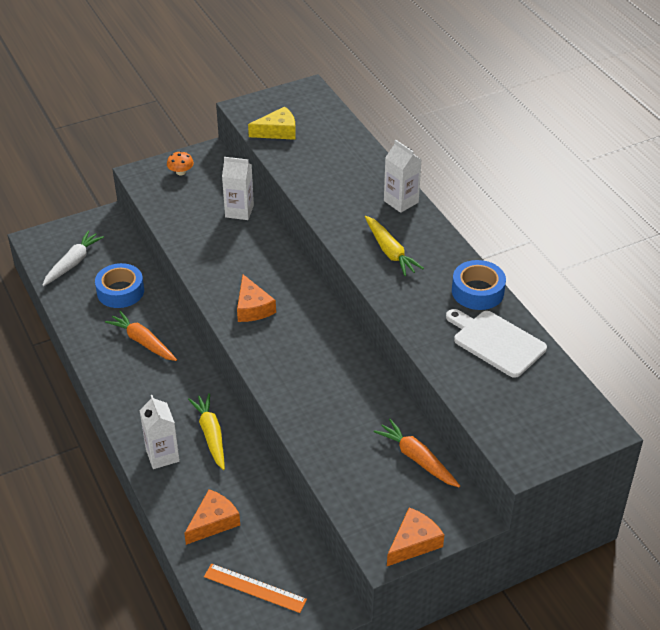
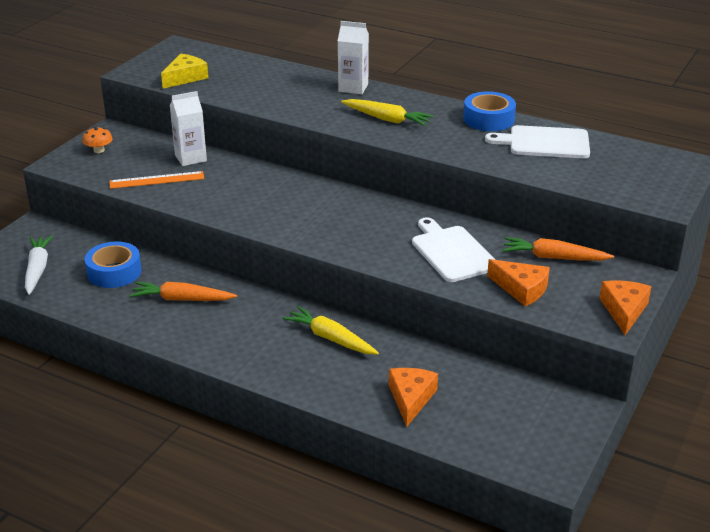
camera: 35 degrees left, 10 degrees down
white carton [139,395,180,469] -> none
orange ruler [204,564,307,613] -> orange ruler moved to [109,171,204,189]
orange cheese [237,274,276,322] -> orange cheese moved to [487,259,550,306]
none -> white cutting board [412,217,495,282]

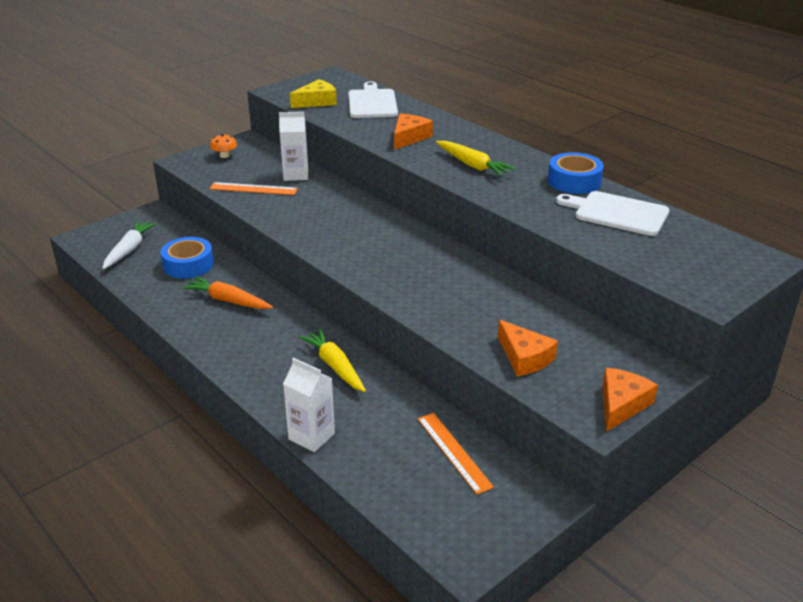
camera: 20 degrees right, 0 degrees up
white carton [338,21,369,94] -> white carton moved to [283,358,335,452]
orange cheese [389,368,438,427] -> orange cheese moved to [394,114,433,150]
white cutting board [412,217,495,282] -> white cutting board moved to [348,82,398,118]
orange carrot [503,237,614,261] -> none
none -> orange ruler [418,413,494,494]

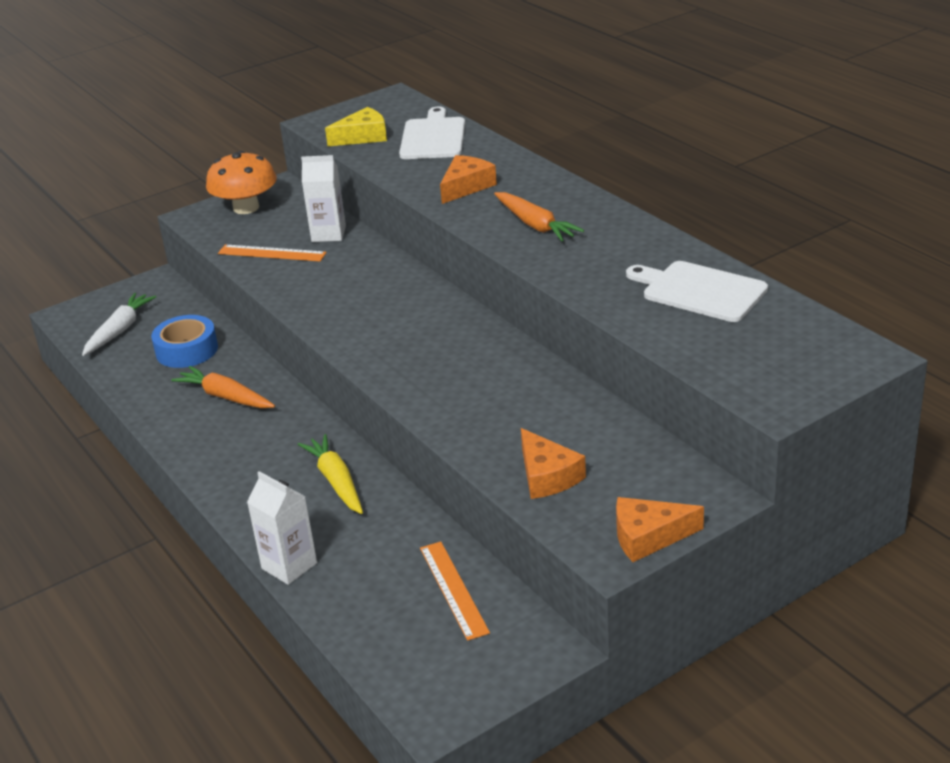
camera: 10 degrees right, 0 degrees up
orange mushroom [210,134,237,158] -> orange mushroom [206,151,277,214], size x2.04
yellow carrot [436,141,516,177] -> orange carrot [494,192,584,241]
blue tape [548,152,604,194] -> none
orange cheese [603,368,658,432] -> orange cheese turned 135 degrees counterclockwise [616,497,704,562]

